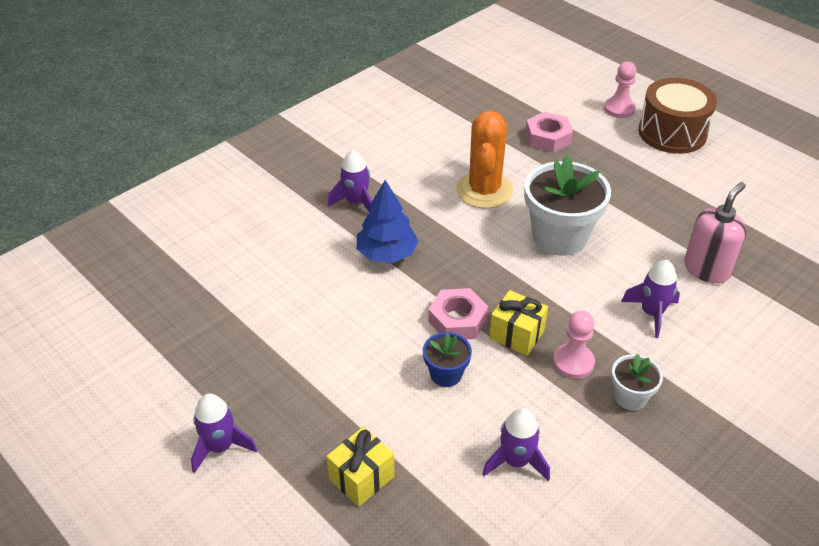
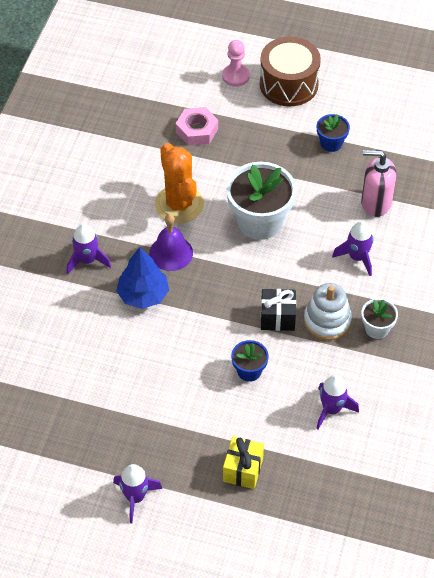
camera: 30 degrees left, 10 degrees up
pink nut [428,288,488,339] -> none
yellow gift [489,290,548,356] -> black gift [261,289,296,331]
pink pawn [553,311,595,379] -> white stacking toy [304,283,352,340]
pink soap dispenser [684,182,746,283] -> pink soap dispenser turned 90 degrees counterclockwise [361,150,396,217]
none -> purple bell [149,214,193,271]
none -> blue flower pot [317,114,350,152]

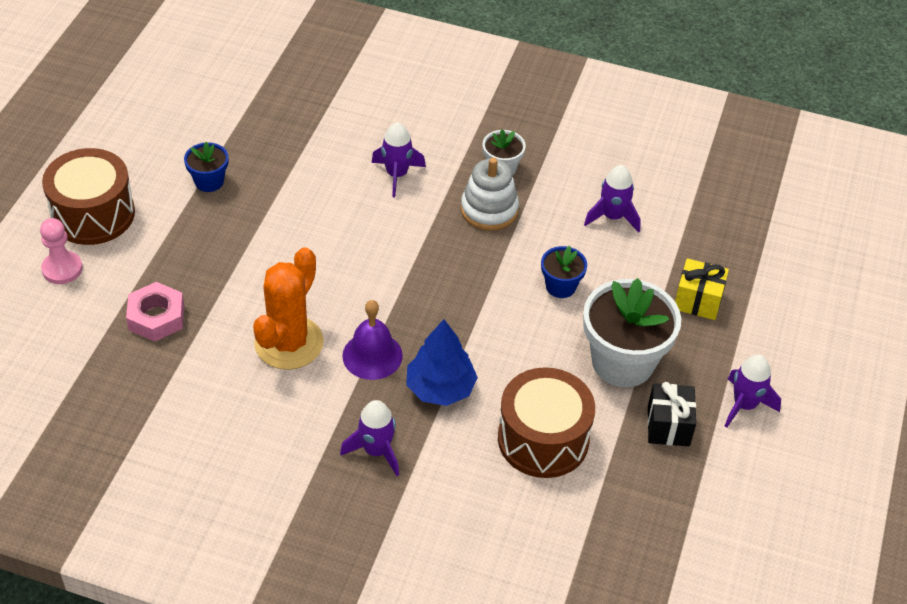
camera: 90 degrees left, 5 degrees down
orange cactus [155,143,204,223] -> orange cactus turned 45 degrees counterclockwise [253,247,324,370]
white flower pot [226,162,296,240] -> white flower pot moved to [583,278,681,387]
black gift [261,289,296,331] -> black gift moved to [647,382,696,446]
pink soap dispenser [361,150,396,217] -> none
none -> brown drum [498,367,595,478]

